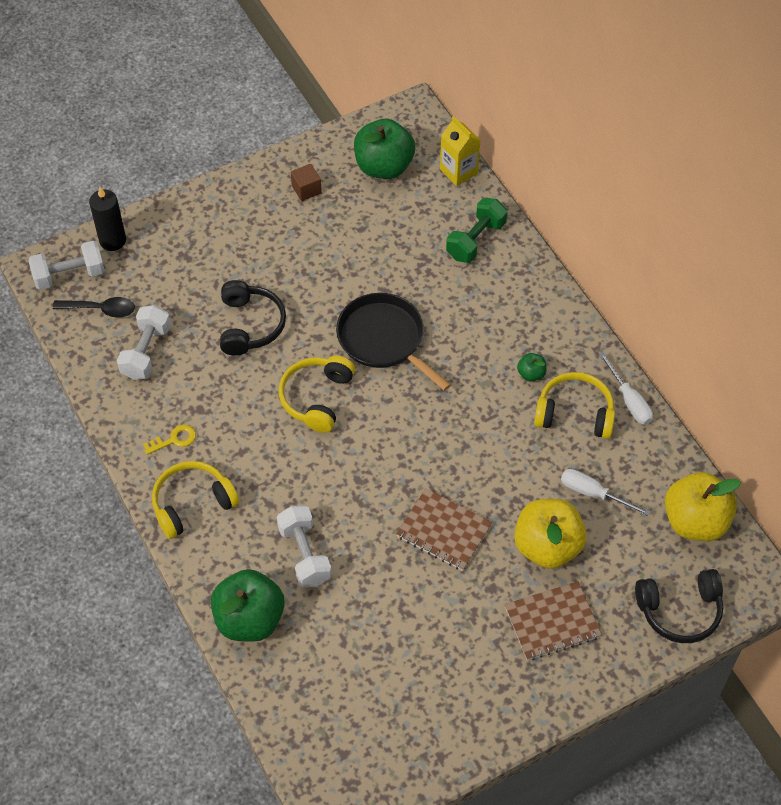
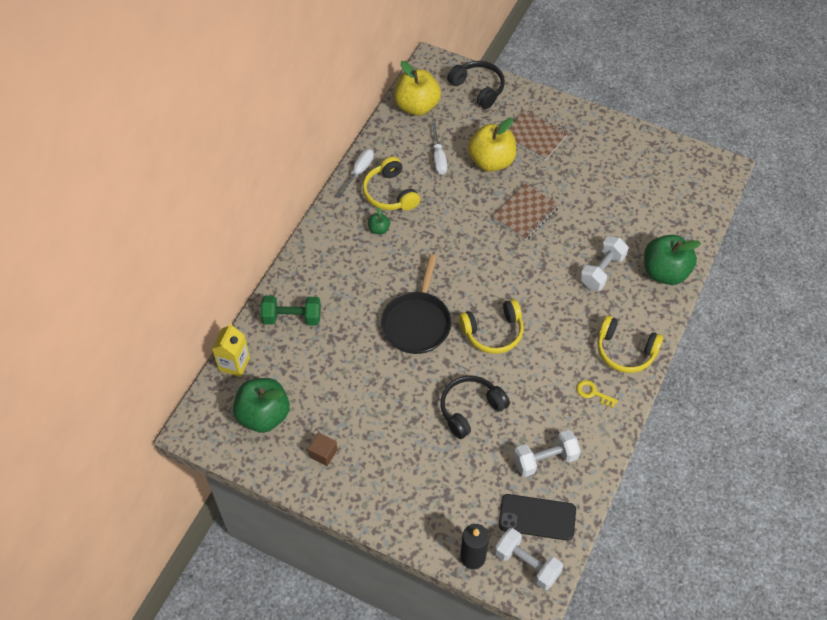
camera: 125 degrees left, 0 degrees up
black spoon [53,297,135,317] -> black phone [499,494,576,541]
brown notebook [396,488,493,571] -> brown notebook turned 45 degrees clockwise [492,183,559,240]

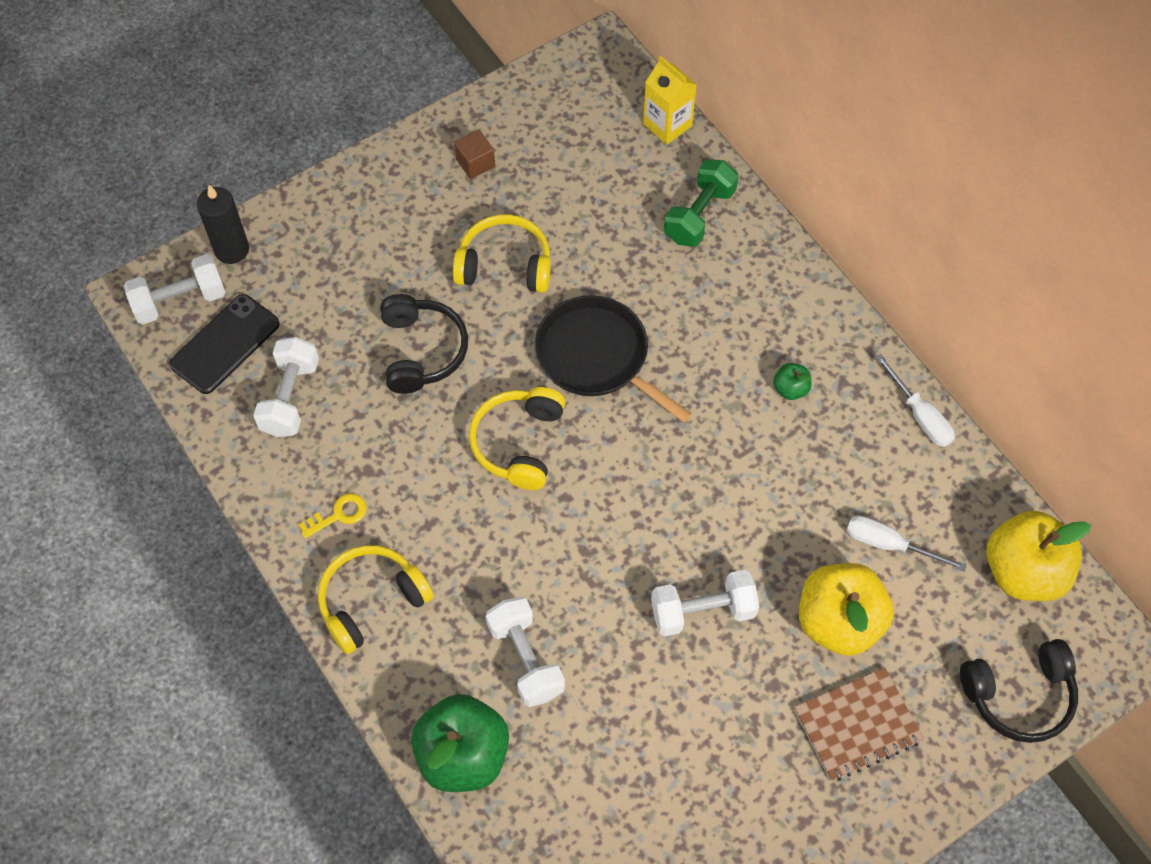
camera: 120 degrees right, 5 degrees up
green apple [233,378,290,433] -> none
yellow headphones [363,157,420,210] -> yellow headphones moved to [453,215,551,293]
brown notebook [492,183,559,240] -> white dumbbell [651,570,759,636]

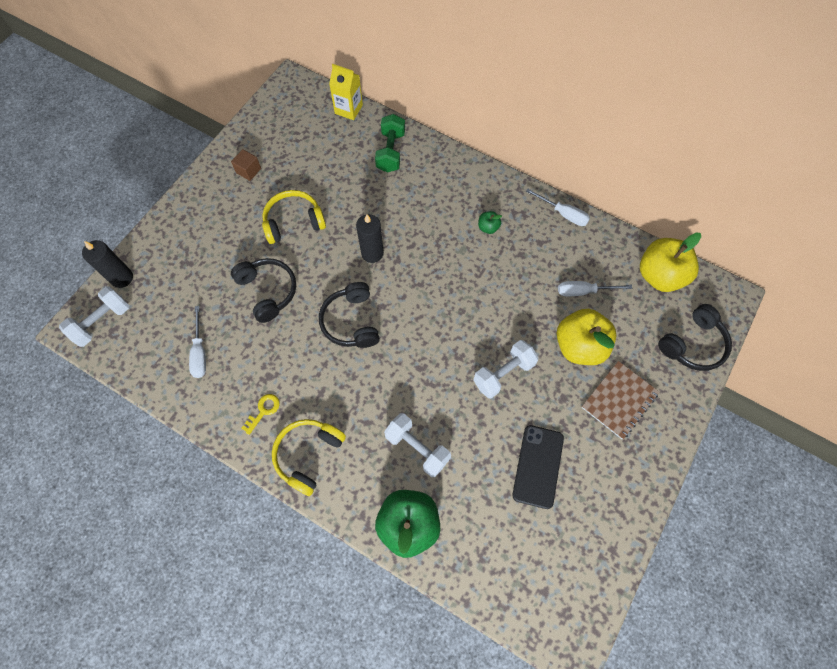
camera: 25 degrees left, 5 degrees up
black phone [169,294,280,394] -> black phone moved to [513,425,564,509]
white dumbbell [253,337,319,437] -> white screwdriver [189,306,206,378]
yellow headphones [469,387,565,490] -> black headphones [319,282,380,348]
black pan [535,295,692,423] -> black candle [356,214,384,263]

